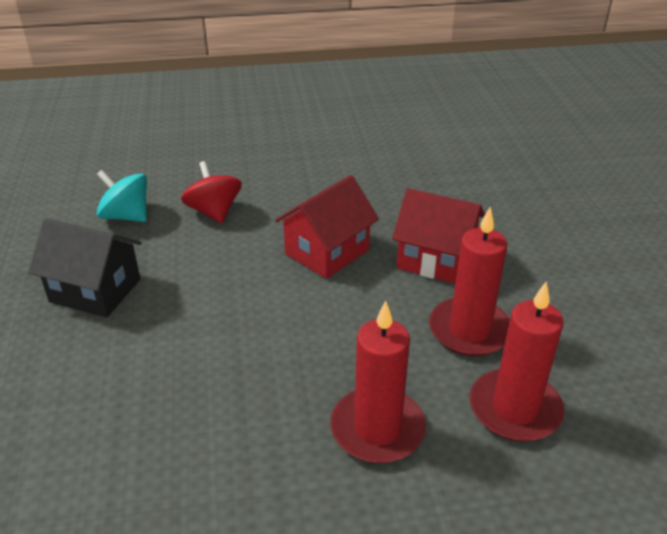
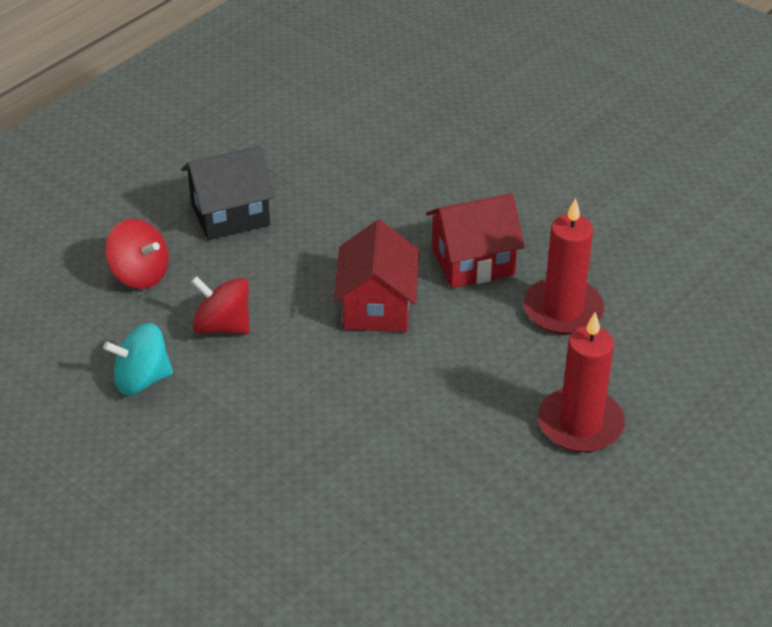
camera: 40 degrees left, 5 degrees up
black house [29,218,142,318] -> black house moved to [182,146,275,240]
red candle [470,282,564,442] -> none
none -> red spinning top [105,219,169,289]

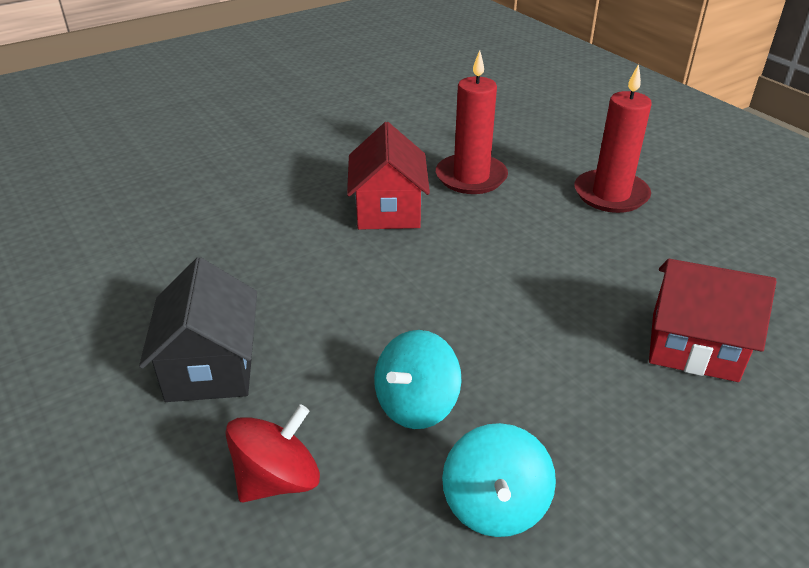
camera: 75 degrees left, 5 degrees down
red spinning top [191,276,250,334] -> turquoise spinning top [374,330,462,429]
red house [333,220,419,332] -> red house moved to [649,259,777,382]

